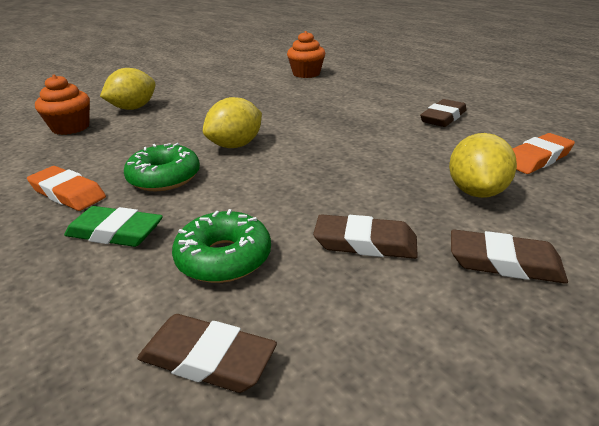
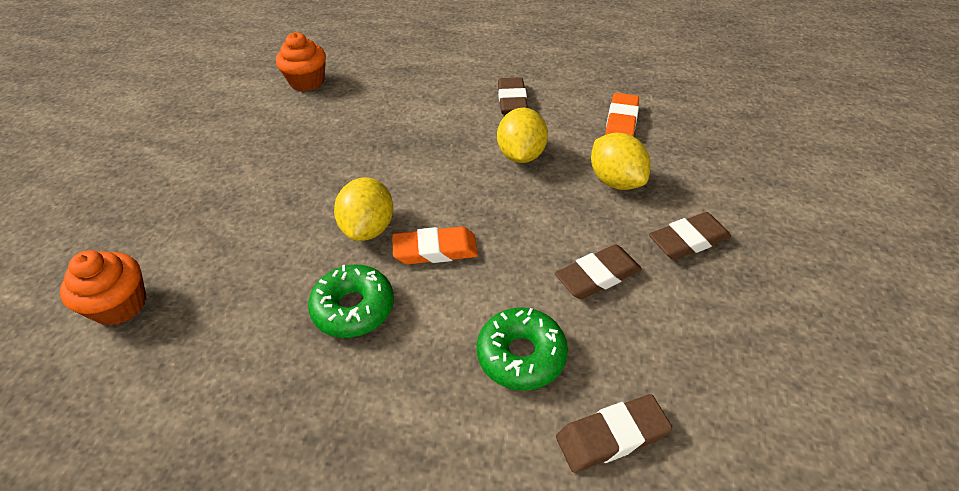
camera: 40 degrees left, 15 degrees up
orange eraser [27,166,106,211] -> orange eraser moved to [392,226,478,264]
green eraser [64,206,163,247] -> none
yellow lemon [100,68,156,110] -> yellow lemon moved to [497,108,548,163]

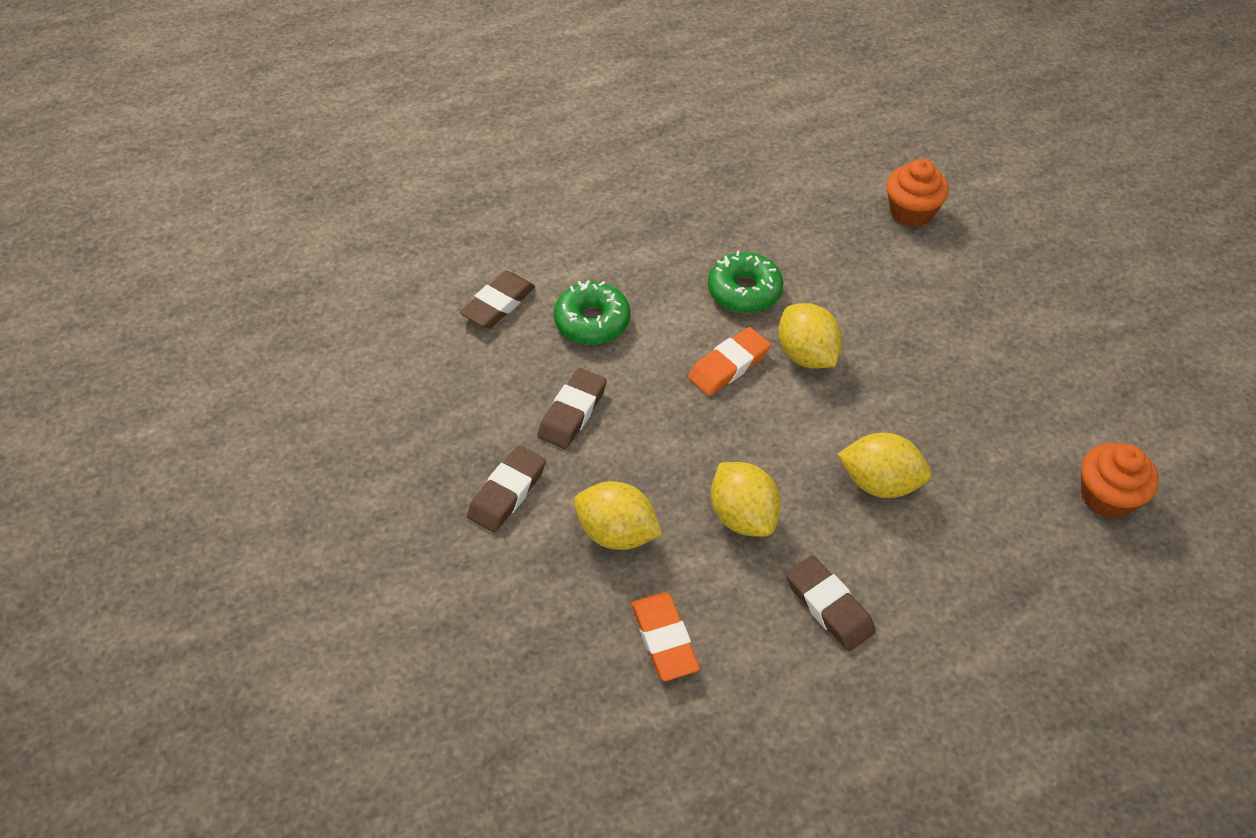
camera: 145 degrees right, 5 degrees up
none -> yellow lemon [837,433,931,498]

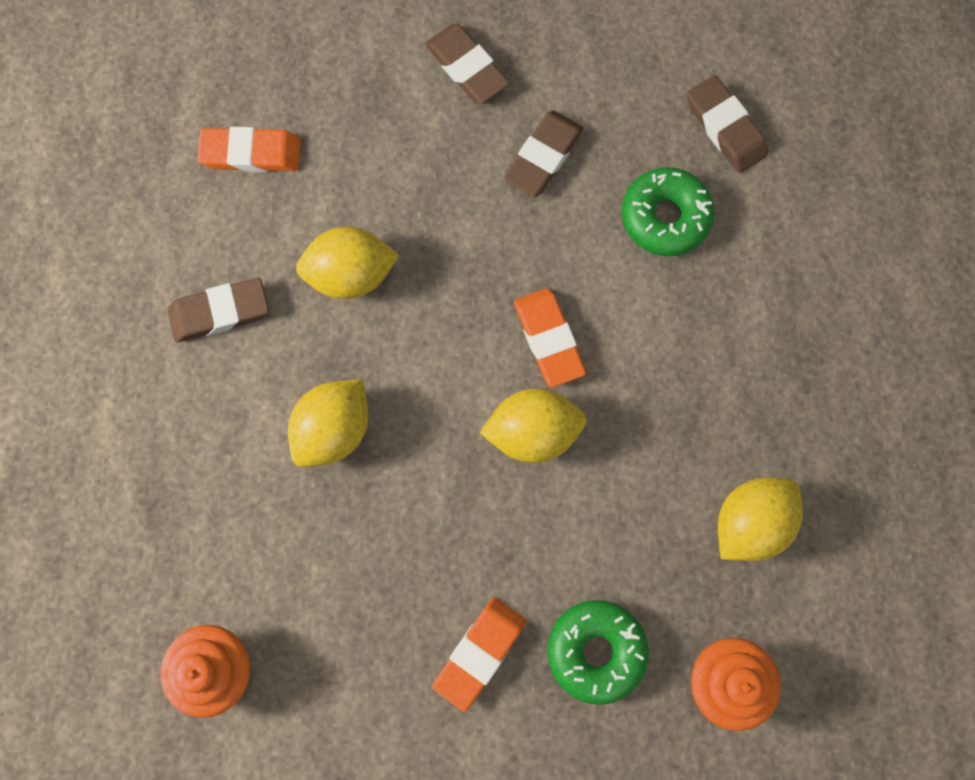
camera: 110 degrees right, 25 degrees up
brown eraser [538,368,607,449] -> brown eraser turned 75 degrees clockwise [504,111,583,197]
yellow lemon [574,481,662,550] -> yellow lemon moved to [718,477,803,561]
green donut [708,251,783,313] -> green donut moved to [547,600,649,705]
none -> orange eraser [432,597,526,712]

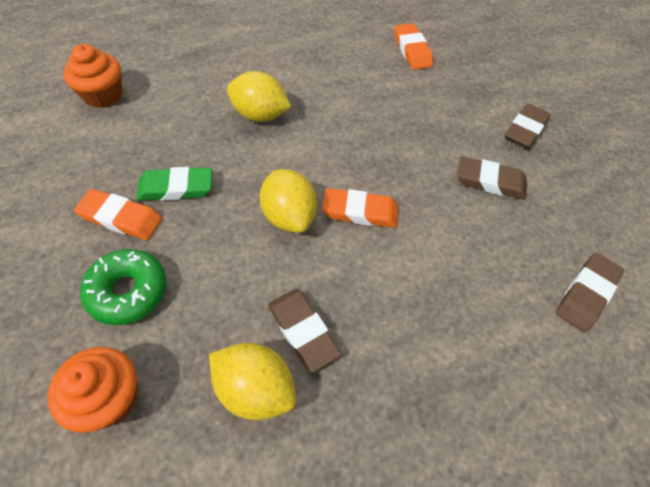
camera: 70 degrees right, 20 degrees down
brown eraser [167,277,269,342] -> brown eraser moved to [268,289,342,373]
yellow lemon [296,227,400,299] -> none
orange eraser [514,288,586,388] -> orange eraser turned 45 degrees clockwise [322,188,399,228]
green donut [622,167,715,256] -> none
none -> green eraser [136,167,212,201]

